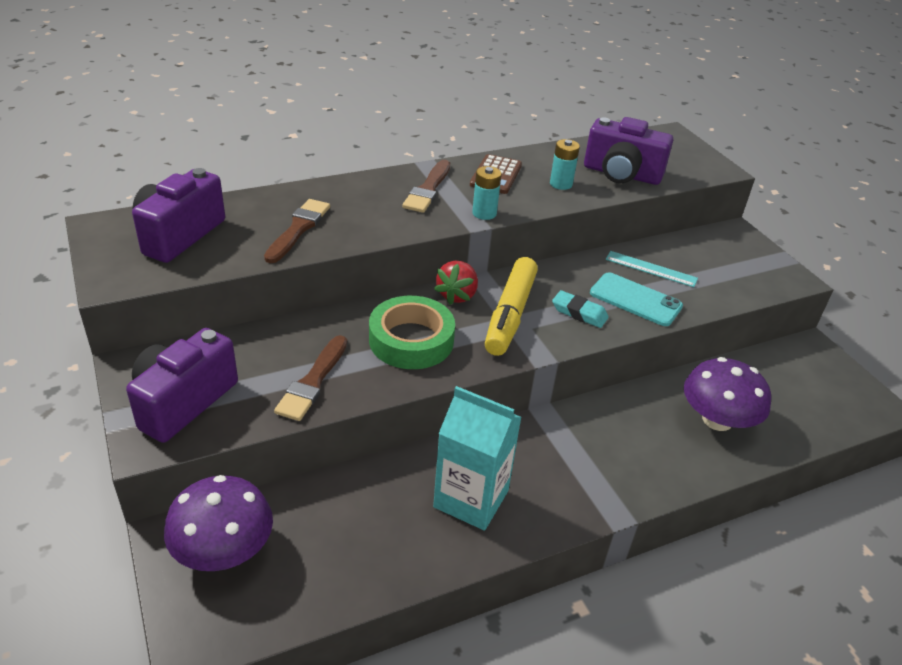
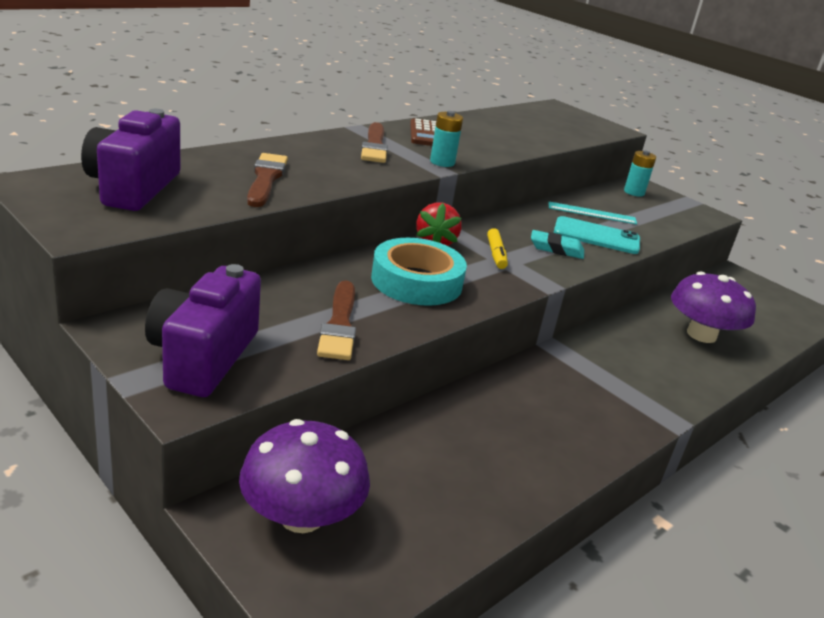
camera: 20 degrees left, 10 degrees down
green tape [369,296,455,369] -> turquoise tape [371,238,467,306]
turquoise carton [433,386,522,531] -> none
yellow marker [485,257,538,356] -> yellow marker [487,228,508,269], size x0.48
turquoise battery [550,139,580,190] -> turquoise battery moved to [624,150,656,197]
purple camera [584,117,673,185] -> none

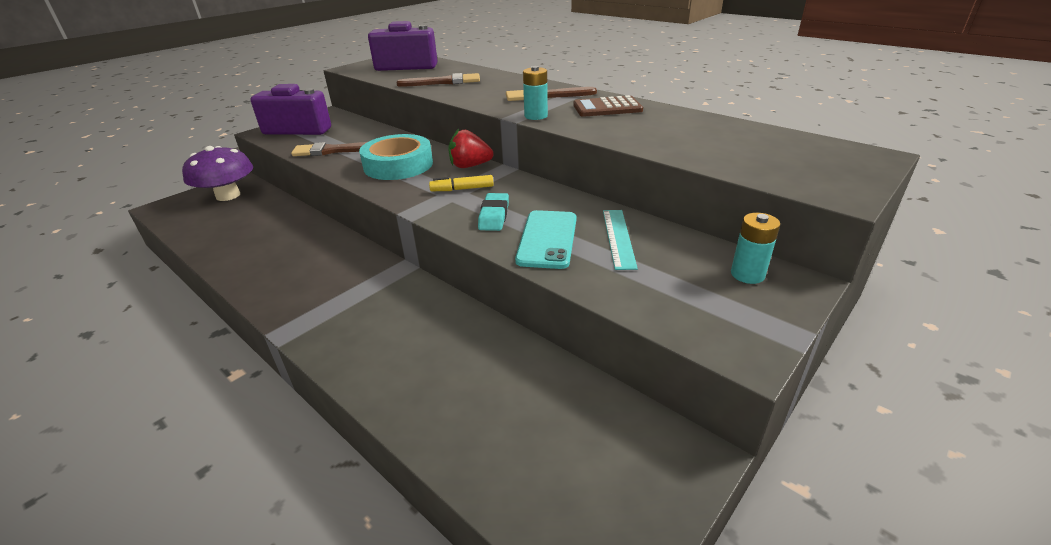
camera: 90 degrees right, 5 degrees up
purple mushroom [671,272,756,343] -> none

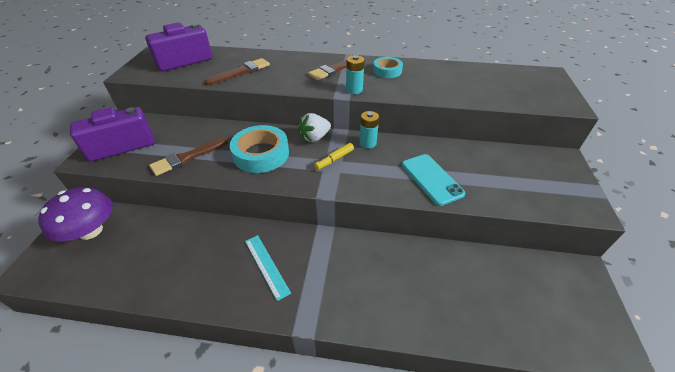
camera: 35 degrees left, 10 degrees up
red strawberry [448,129,493,168] -> white strawberry [298,113,331,142]
turquoise eraser [478,193,509,231] -> none
brown calculator [573,95,643,117] -> turquoise tape [373,57,403,78]
turquoise ruler [603,210,638,270] -> turquoise ruler moved to [245,235,291,301]
turquoise battery [731,213,781,284] -> turquoise battery moved to [359,111,379,149]

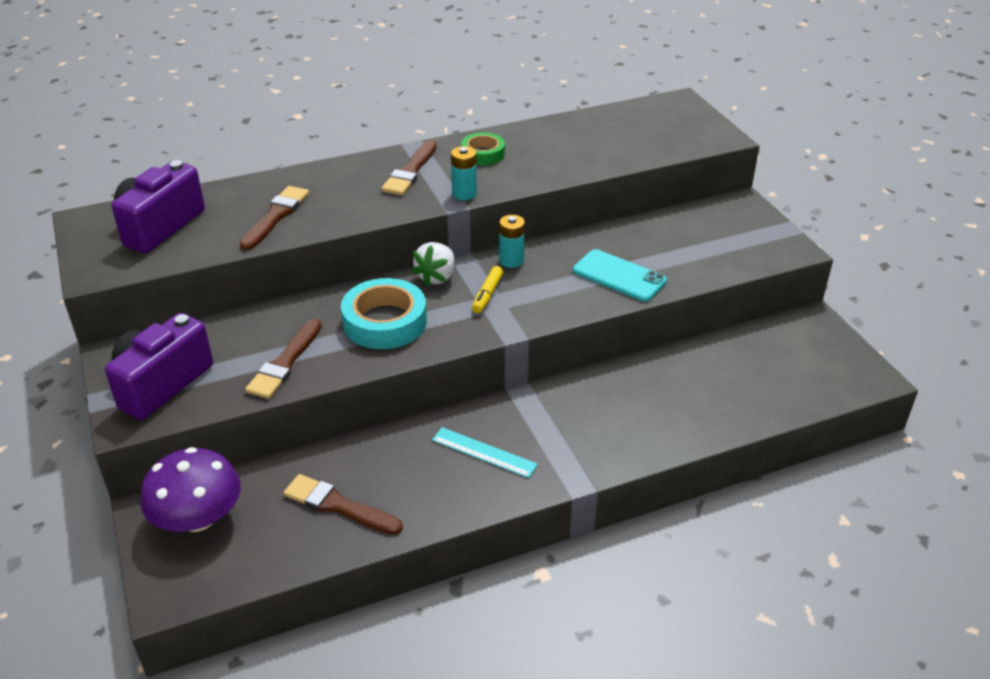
camera: 30 degrees left, 5 degrees down
turquoise tape [373,57,403,78] -> green tape [461,132,505,165]
none -> brown brush [284,474,403,535]

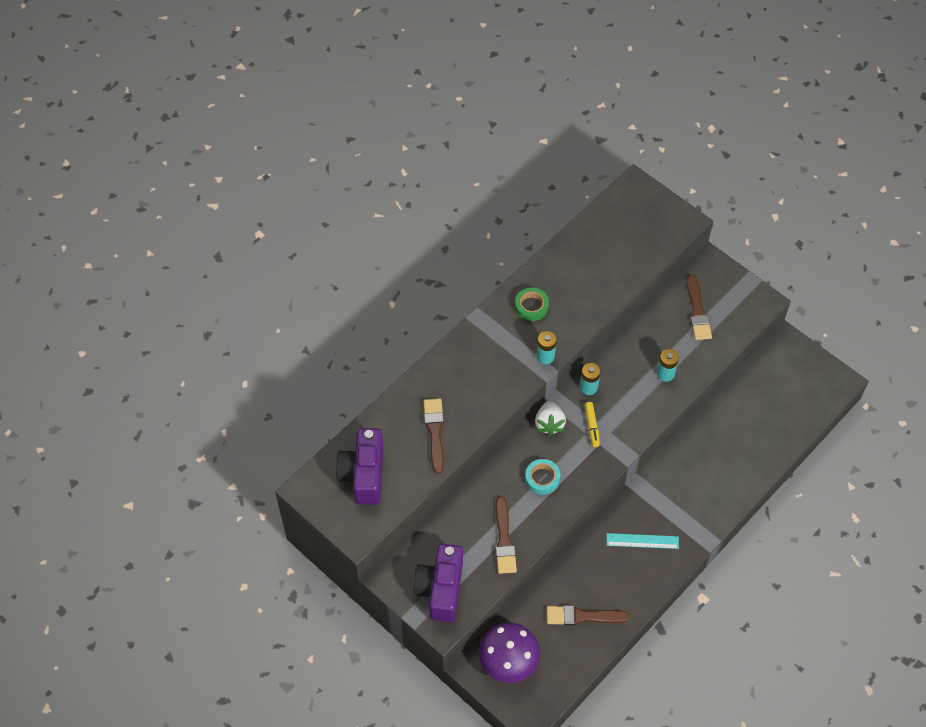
camera: 25 degrees left, 20 degrees up
turquoise tape [341,278,427,349] -> turquoise tape [525,459,560,495], size x0.59
brown brush [381,140,437,195] -> brown brush moved to [687,274,712,340]
turquoise phone [573,249,667,302] -> turquoise battery [657,349,679,382]

